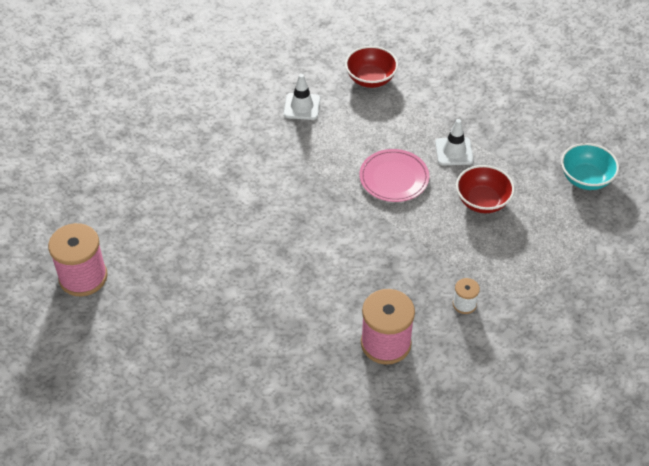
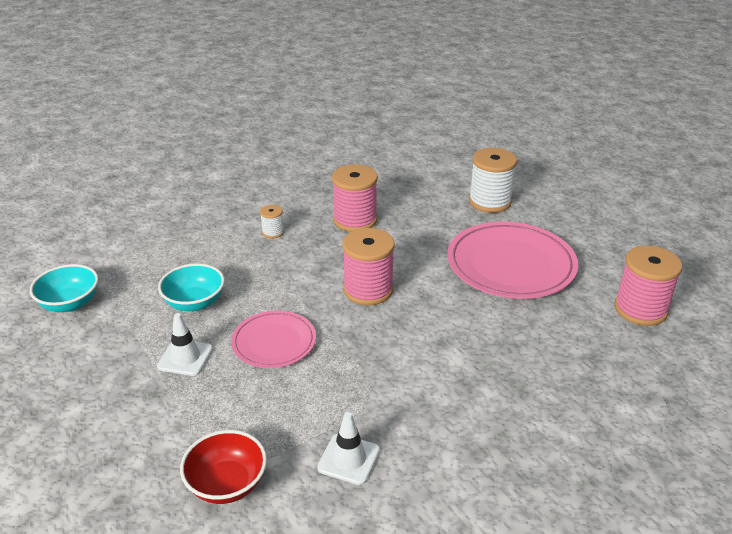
camera: 165 degrees left, 15 degrees down
red bowl [456,165,515,213] -> turquoise bowl [158,263,225,311]
none -> pink spool [342,228,395,305]
none -> pink plate [447,222,578,299]
none -> white spool [469,148,517,213]

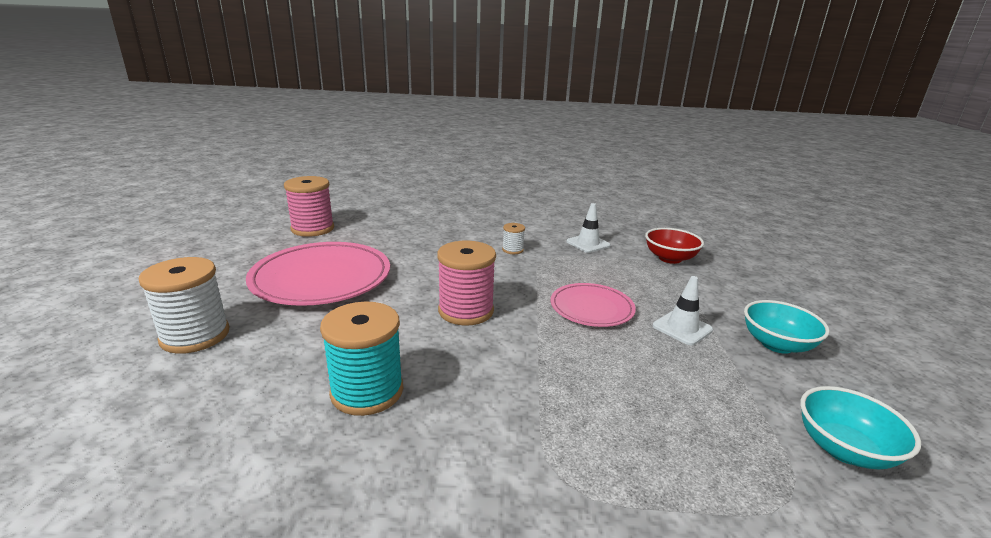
camera: 145 degrees left, 10 degrees down
turquoise bowl [158,263,225,311] -> turquoise bowl moved to [744,300,830,354]
white spool [260,205,284,239] -> white spool moved to [502,223,525,254]
pink spool [332,164,378,232] -> turquoise spool [320,301,403,416]

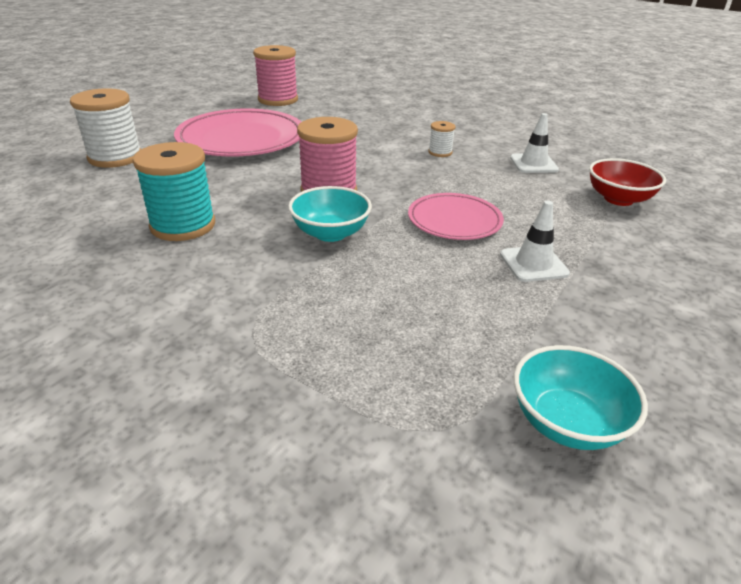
camera: 30 degrees right, 10 degrees up
turquoise bowl [744,300,830,354] -> turquoise bowl moved to [288,186,372,242]

